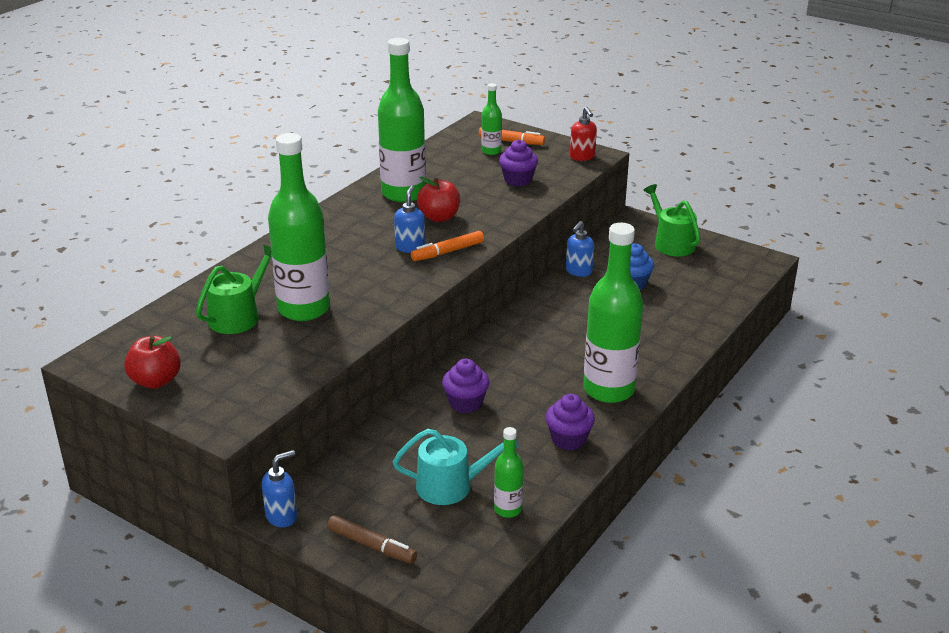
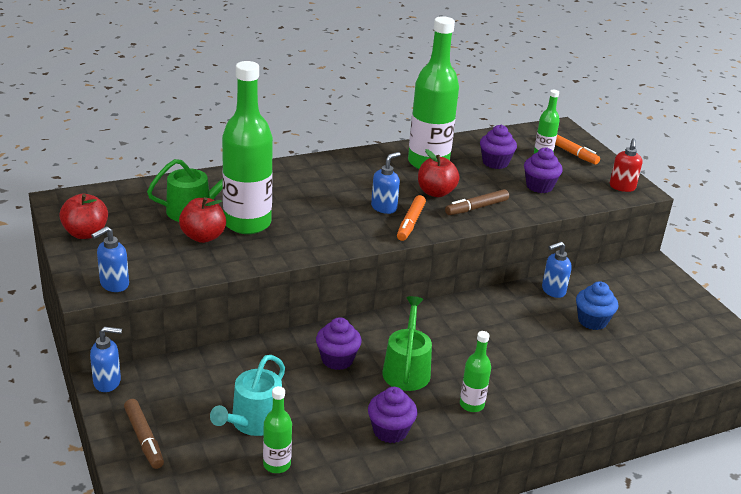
camera: 30 degrees right, 0 degrees up
turquoise watering can [393,429,519,505] -> turquoise watering can turned 90 degrees clockwise [210,355,285,436]
orange marker [411,231,484,261] -> orange marker turned 75 degrees counterclockwise [397,195,426,241]
green bottle [583,223,643,403] -> green bottle [460,331,491,412], size x0.48
green watering can [643,184,700,256] -> green watering can moved to [382,296,432,391]
none -> blue soap dispenser [91,226,129,292]
none -> red apple [179,197,226,243]
none -> brown marker [445,189,509,215]
none -> purple cupcake [480,125,517,169]

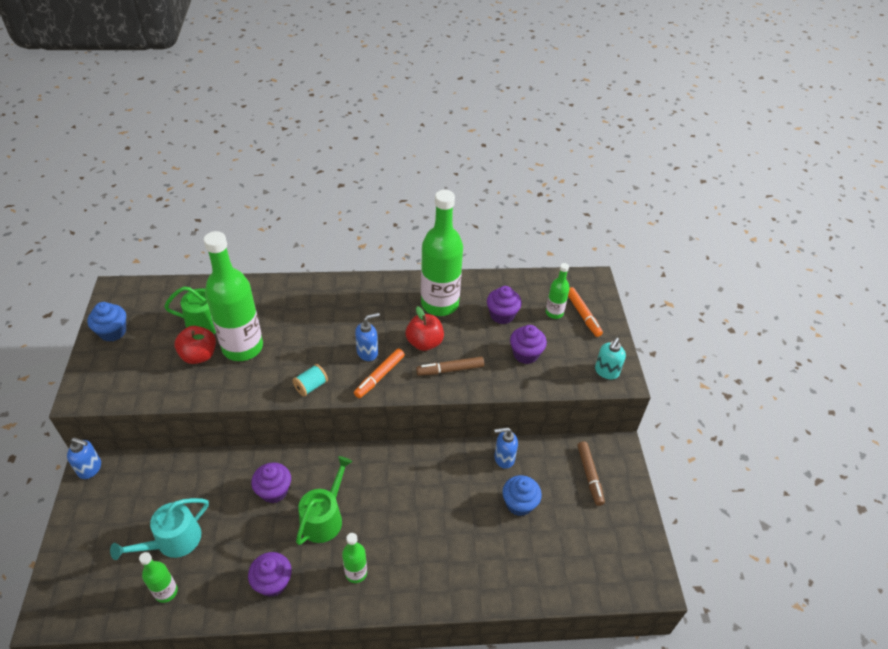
camera: 20 degrees right, 15 degrees up
red apple [59,194,108,239] -> blue cupcake [87,302,126,342]
blue soap dispenser [91,226,129,292] -> none
brown marker [124,399,164,469] -> brown marker moved to [577,441,605,506]
red soap dispenser [610,138,642,192] -> turquoise soap dispenser [595,337,626,380]
none -> turquoise spool [292,364,328,397]

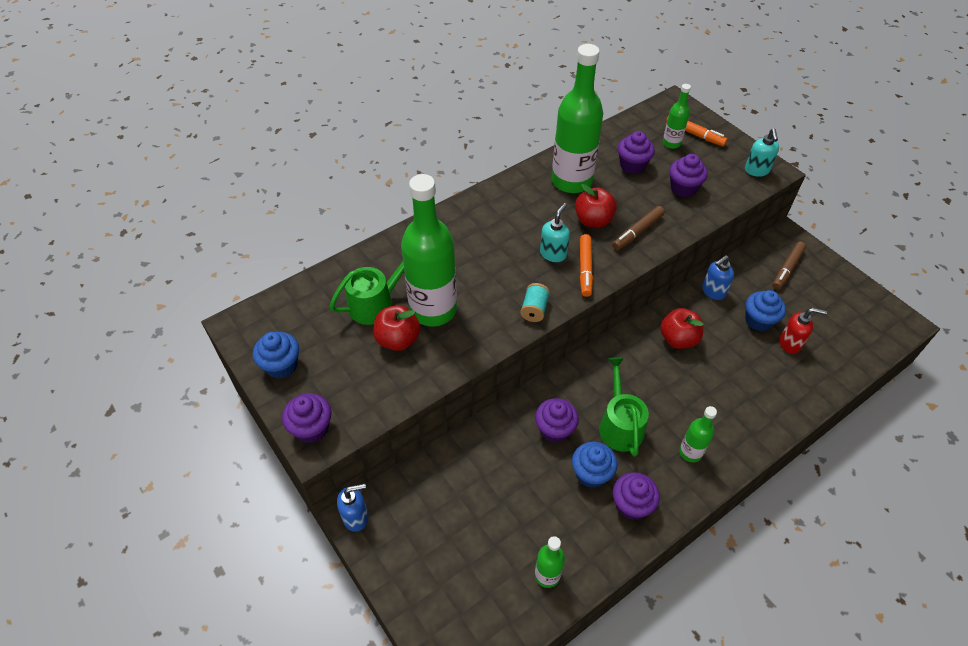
camera: 30 degrees left, 5 degrees up
turquoise watering can [110,498,209,560] -> none
blue soap dispenser [355,313,380,361] -> turquoise soap dispenser [540,203,570,262]
brown marker [577,441,605,506] -> brown marker turned 75 degrees clockwise [772,242,806,290]
none -> purple cupcake [282,393,331,443]
none -> blue cupcake [572,442,617,488]
none -> red apple [660,308,704,349]
none -> red soap dispenser [780,308,827,354]

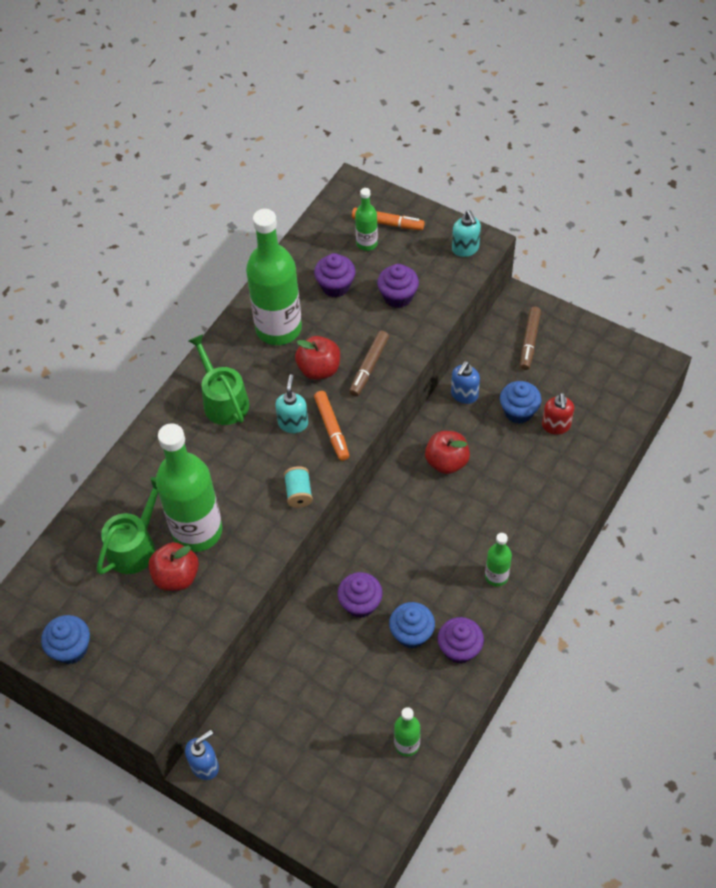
camera: 20 degrees left, 5 degrees up
purple cupcake [282,393,331,443] -> none
green watering can [599,357,649,457] -> green watering can moved to [188,334,249,425]
red soap dispenser [780,308,827,354] -> red soap dispenser turned 105 degrees clockwise [542,393,574,435]

